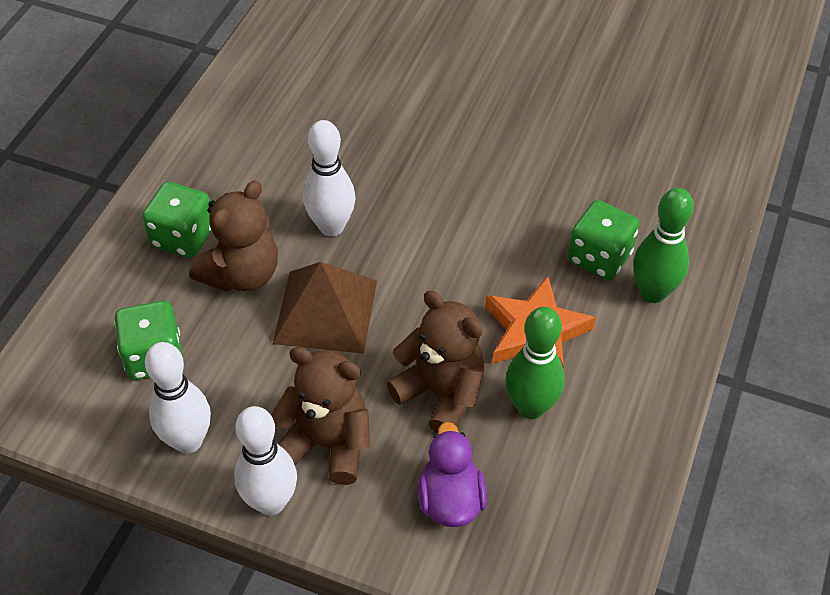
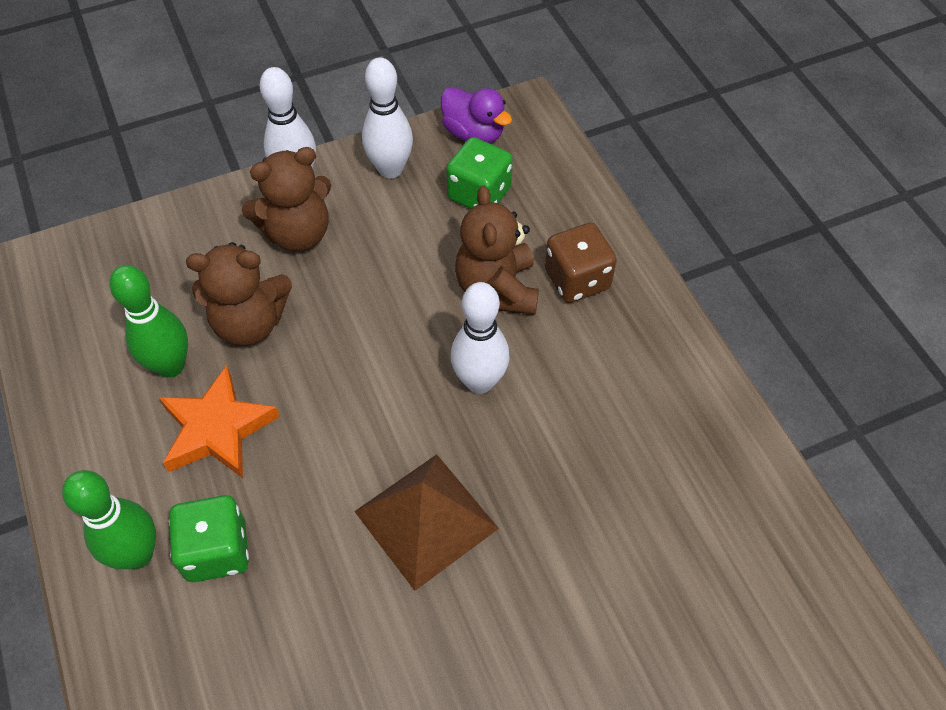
camera: 135 degrees right, 5 degrees up
green dice [142,182,212,258] -> brown dice [545,223,617,303]
brown pyramid [273,262,377,354] -> brown pyramid moved to [354,454,499,591]
purple duck [418,422,487,527] -> purple duck moved to [441,87,512,143]

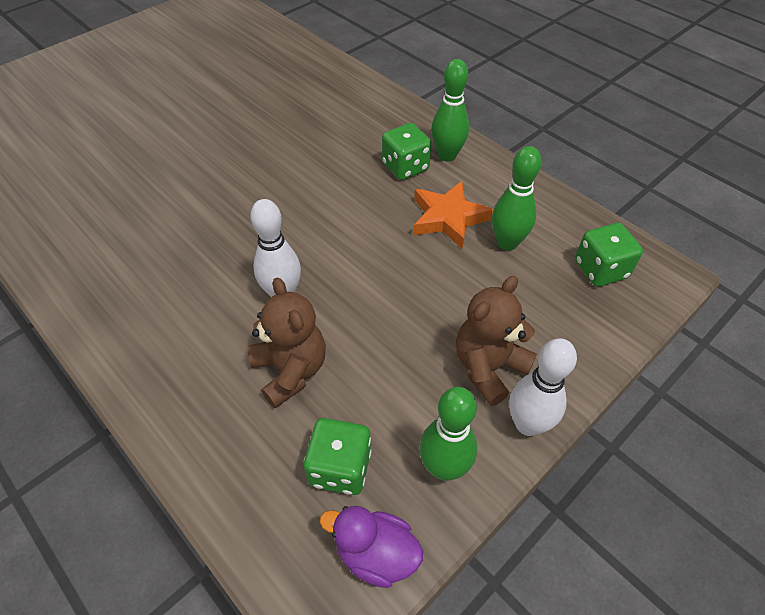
camera: 160 degrees right, 5 degrees down
brown teddy bear [186,242,292,346] -> none
brown pyramid [354,454,499,591] -> none
white bowling pin [362,58,413,178] -> green bowling pin [419,387,477,481]
brown dice [545,223,617,303] -> none
none -> green dice [575,223,643,287]

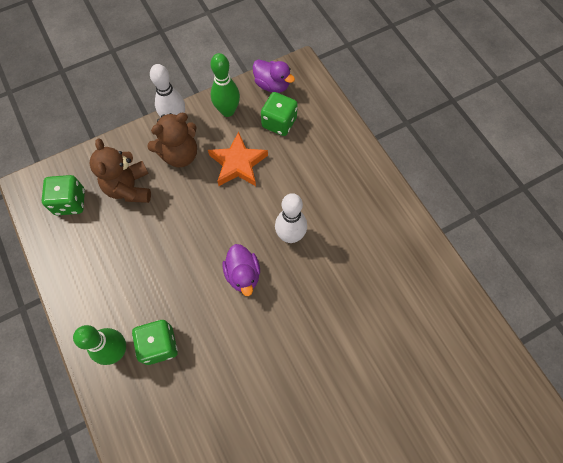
camera: 165 degrees left, 15 degrees up
brown teddy bear [248,277,326,408] -> brown teddy bear moved to [89,138,151,203]
orange star [413,181,493,249] -> orange star moved to [208,131,268,186]
green bowling pin [492,146,542,251] -> none
none -> purple duck [222,244,260,296]

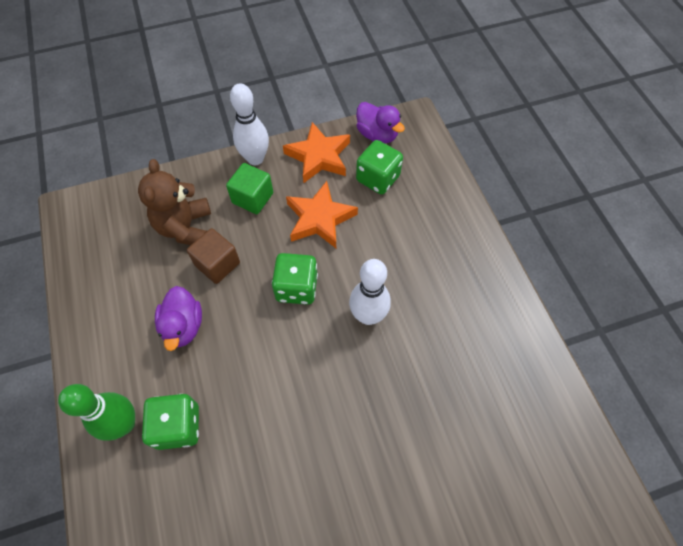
camera: 10 degrees right, 5 degrees down
green dice [41,175,85,215] -> green dice moved to [272,253,318,305]
brown teddy bear [147,113,197,168] -> green cube [226,163,273,214]
green bowling pin [210,53,240,117] -> orange star [283,122,350,183]
purple duck [222,244,260,296] -> purple duck moved to [155,286,202,351]
none -> brown cube [187,228,240,284]

